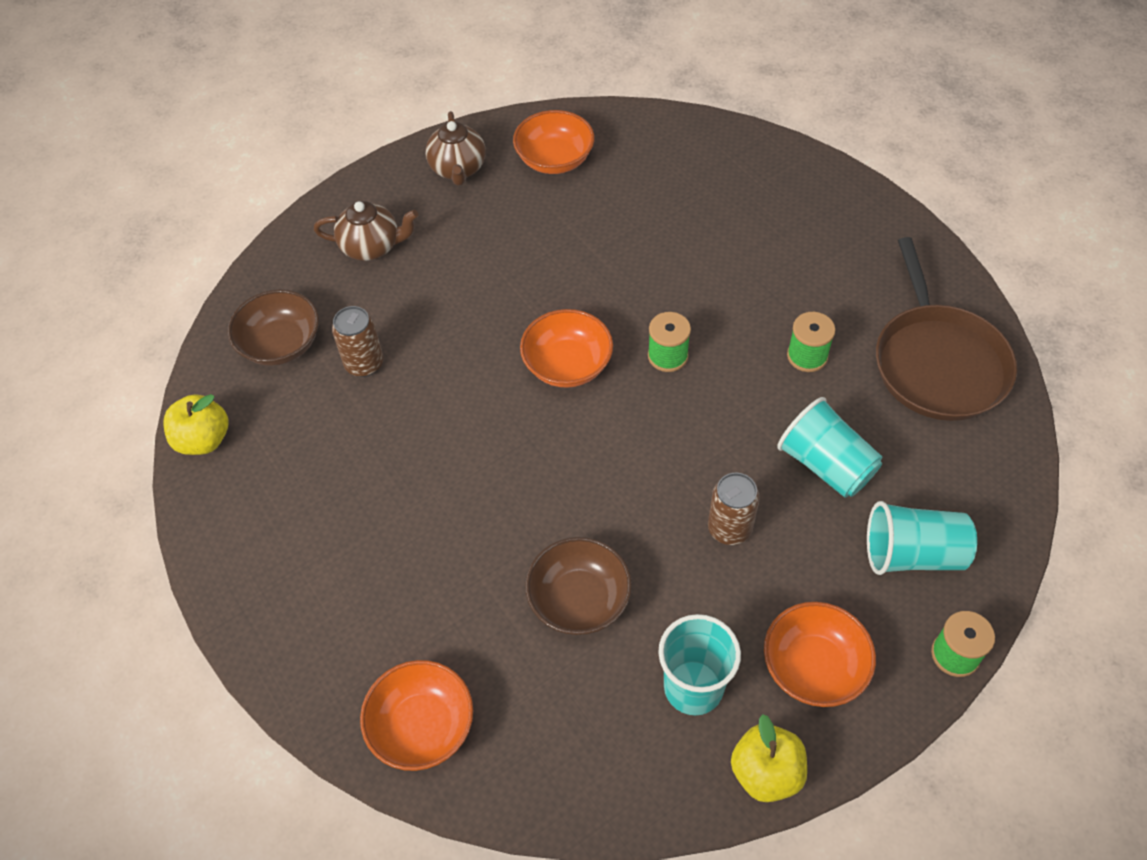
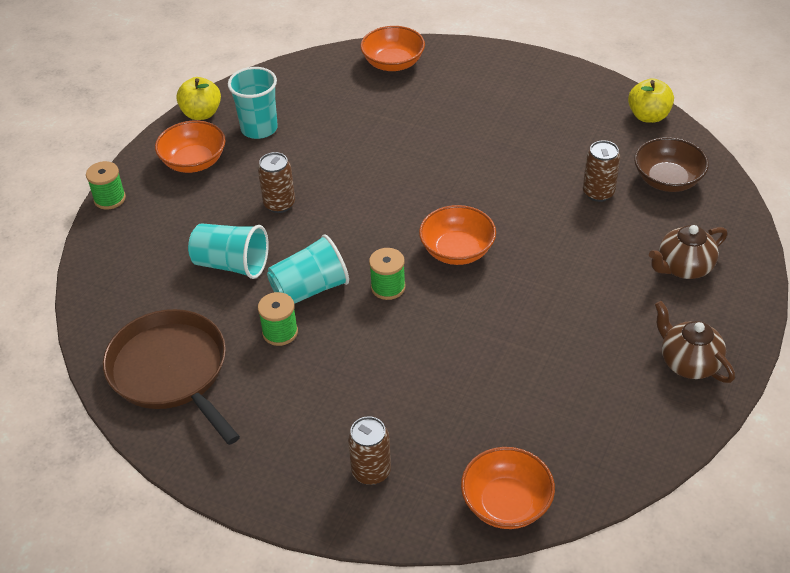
camera: 150 degrees right, 10 degrees down
orange bowl [513,110,594,174] -> orange bowl moved to [461,447,555,529]
brown bowl [525,537,632,635] -> none
turquoise cup [867,501,977,575] -> turquoise cup moved to [267,234,349,304]
none -> brown can [348,416,391,485]

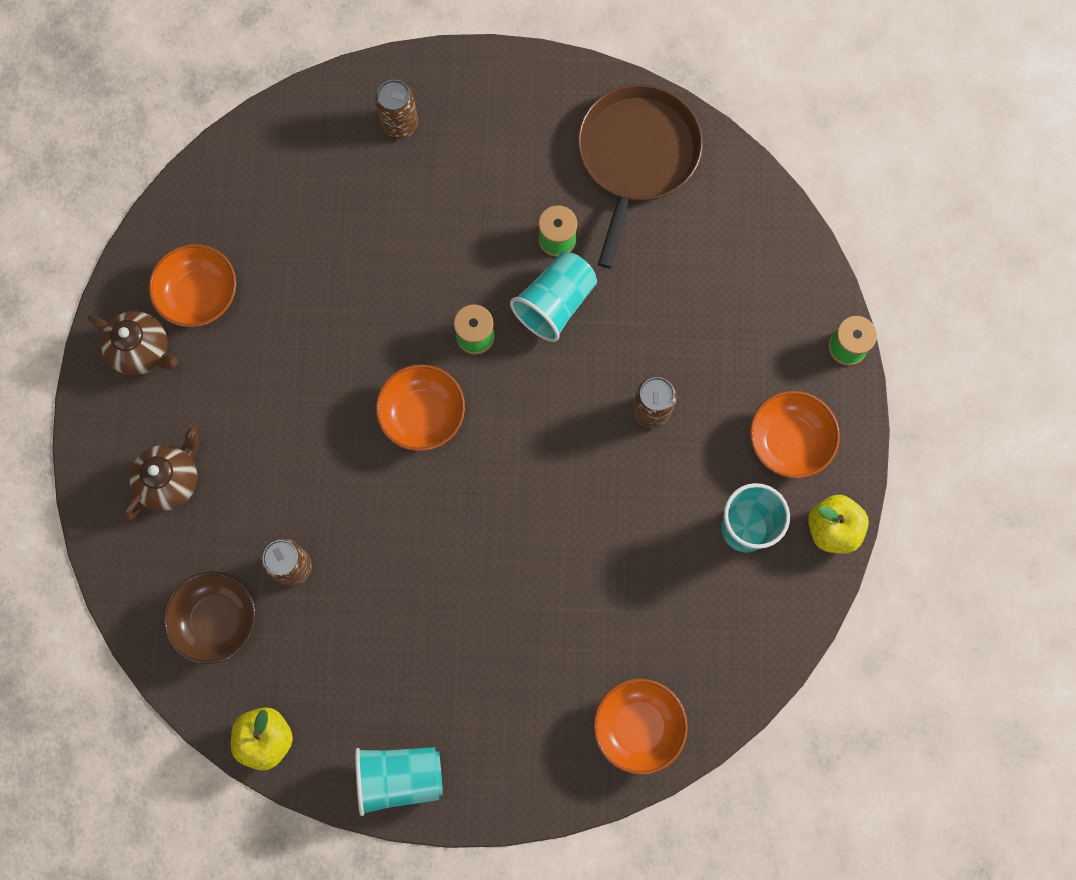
camera: 155 degrees right, 30 degrees up
brown pan [103,309,240,445] -> brown pan turned 105 degrees counterclockwise [578,84,703,268]
turquoise cup [188,223,269,279] -> turquoise cup moved to [355,747,443,816]
orange bowl [461,447,555,529] -> orange bowl moved to [149,244,236,327]

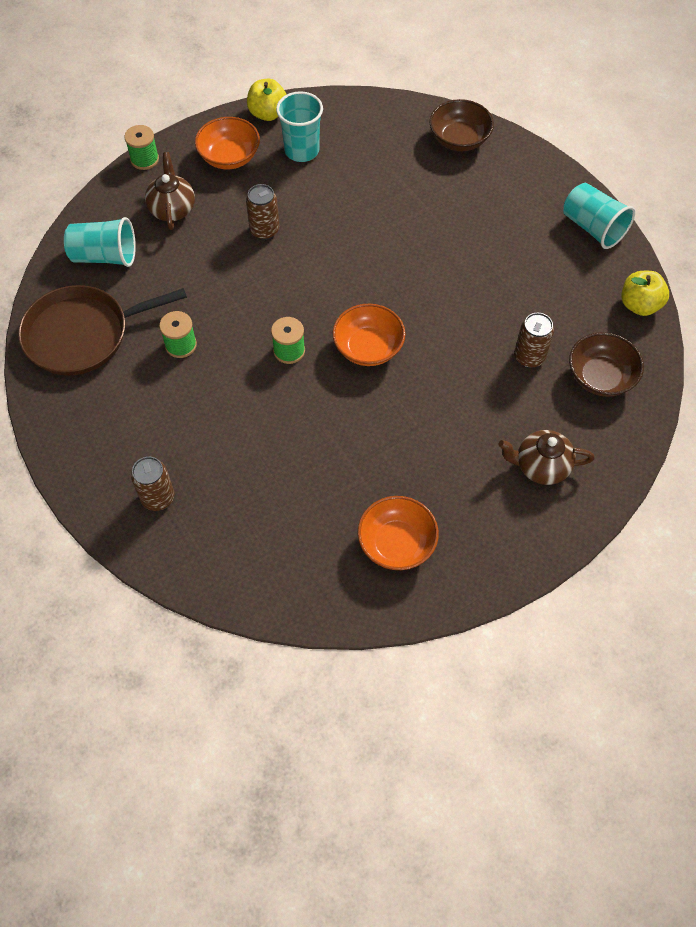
camera: 125 degrees left, 15 degrees down
brown teapot [88,311,178,375] -> brown teapot moved to [145,152,195,230]
turquoise cup [510,252,597,342] -> turquoise cup moved to [64,217,136,267]
orange bowl [594,679,688,775] -> brown bowl [430,99,494,151]

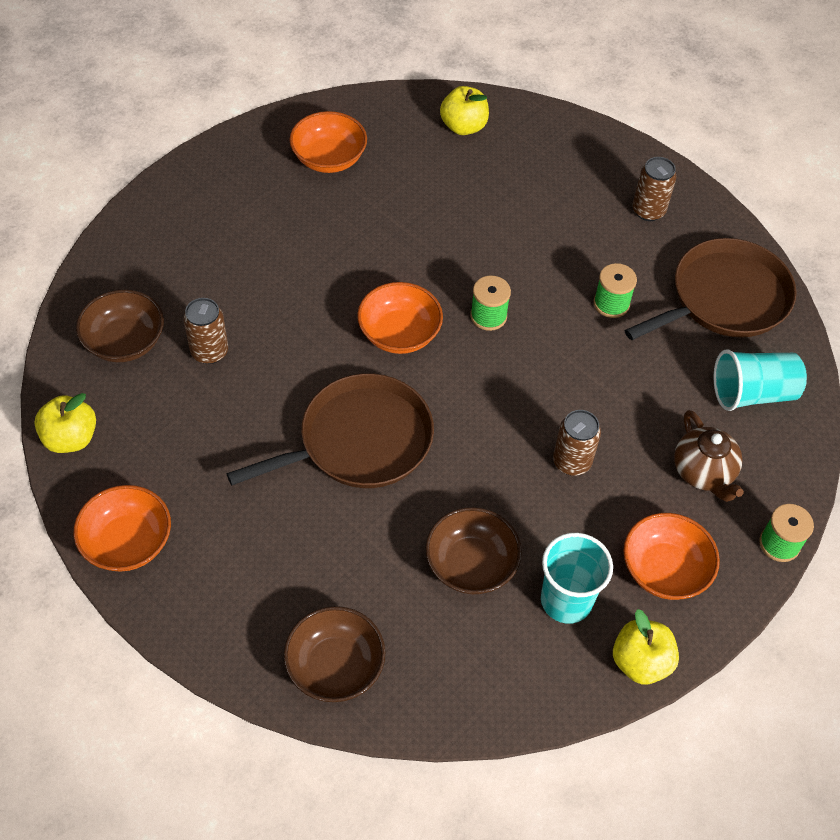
camera: 165 degrees right, 5 degrees down
brown can [131,457,174,511] -> brown can moved to [632,157,677,221]
brown teapot [498,430,595,485] -> none
turquoise cup [563,183,635,249] -> orange bowl [74,485,171,572]
none -> brown pan [226,373,434,488]
none -> brown bowl [425,507,522,594]
none -> yellow apple [440,86,489,135]

